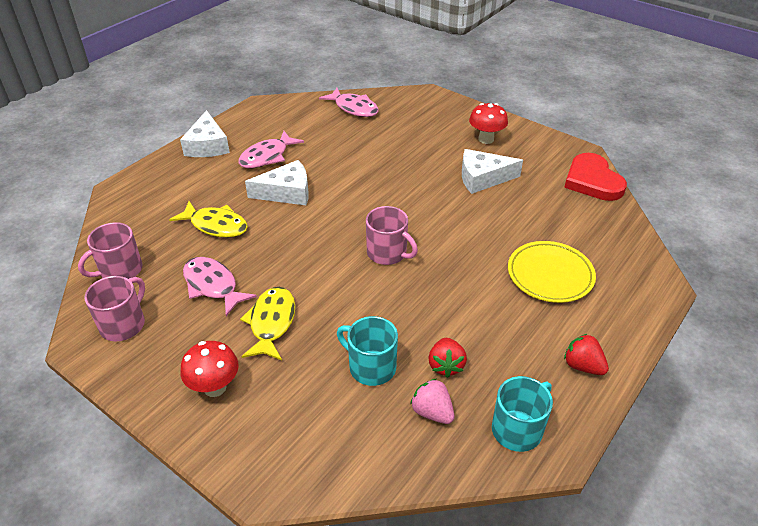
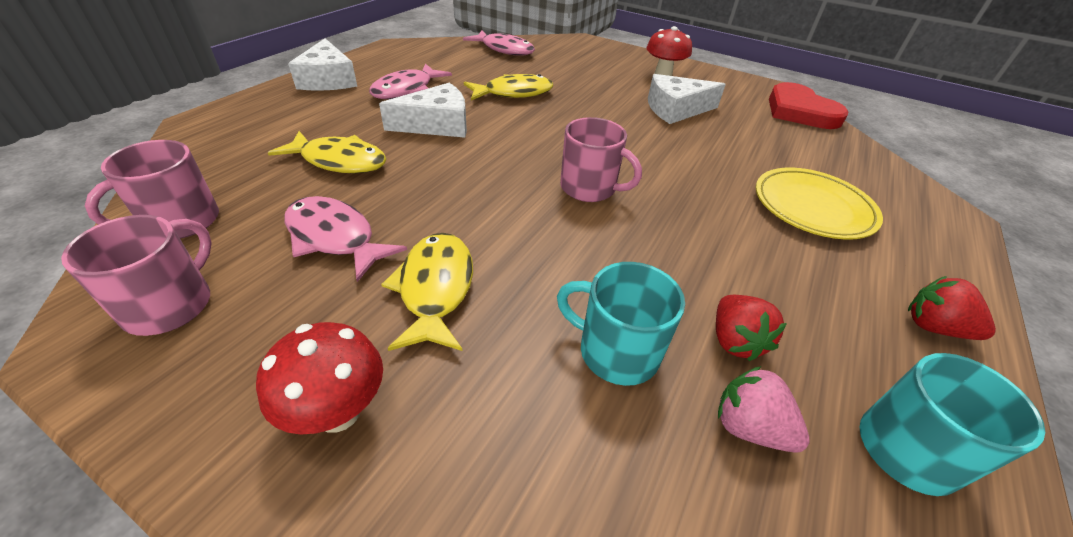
camera: 10 degrees left, 0 degrees up
none -> yellow fish [464,74,553,100]

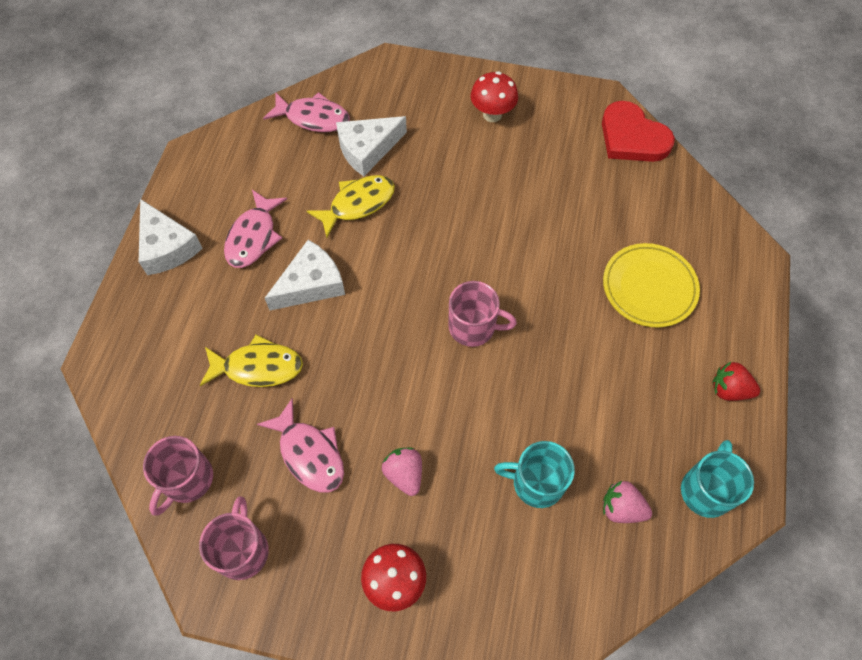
camera: 15 degrees left, 20 degrees up
pink fish [285,196,407,282] -> pink fish turned 150 degrees counterclockwise [257,398,344,492]
yellow fish [381,233,473,351] -> pink strawberry [382,448,422,496]
white cheese [648,74,726,124] -> white cheese moved to [336,116,407,176]
red strawberry [716,295,787,361] -> none

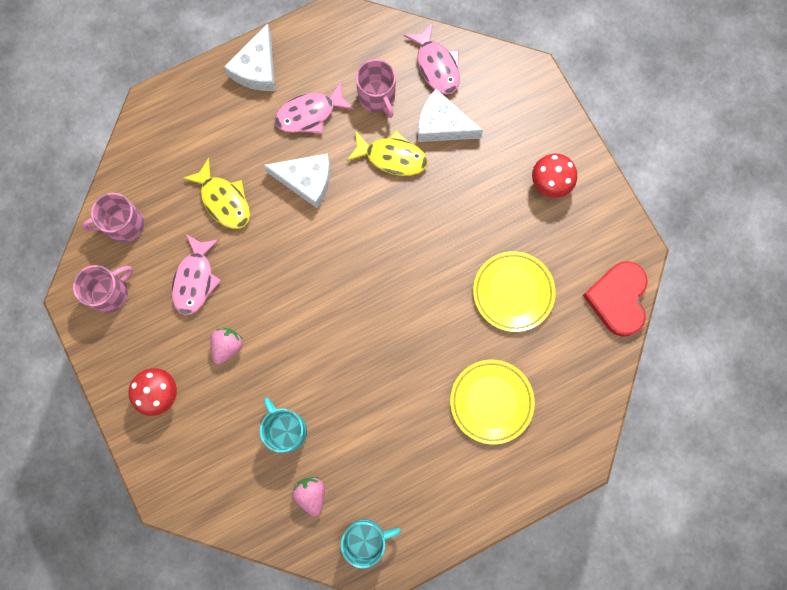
camera: 50 degrees right, 15 degrees up
pink mug [448,281,517,347] -> pink mug moved to [356,59,396,118]
red strawberry [712,362,760,401] -> none
none -> yellow plate [473,251,556,332]

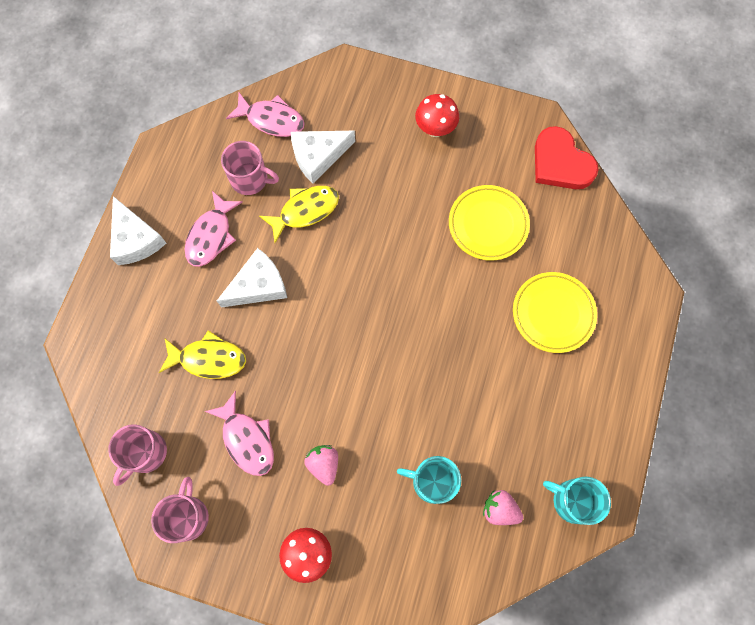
camera: 45 degrees left, 5 degrees down
turquoise mug [341,519,401,568] -> turquoise mug turned 90 degrees counterclockwise [543,477,611,525]

